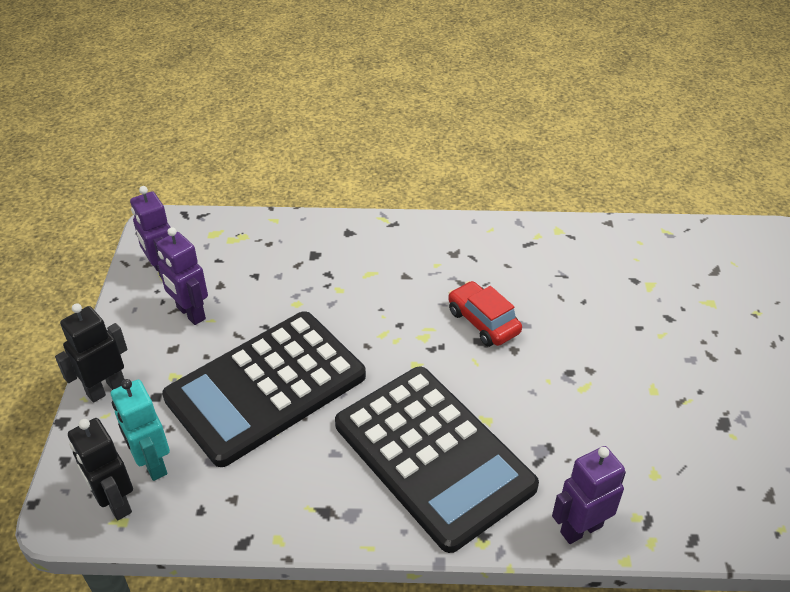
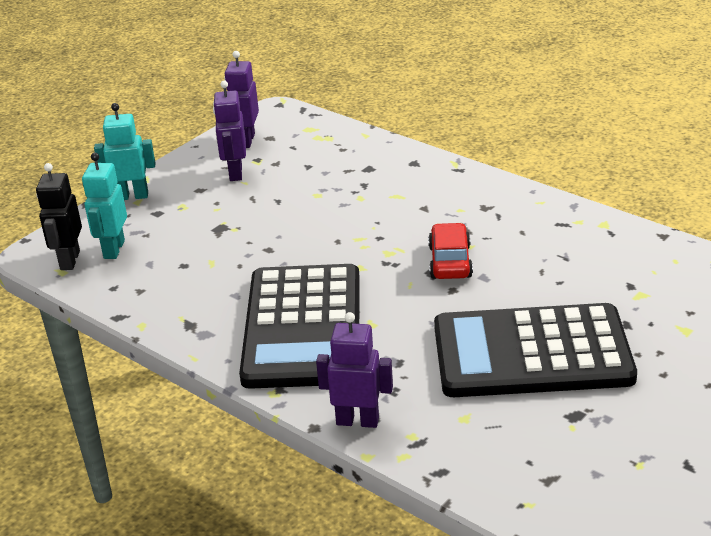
camera: 40 degrees right, 10 degrees down
black robot [55,303,128,403] -> turquoise robot [94,103,156,200]
black calculator [162,311,366,467] -> black calculator moved to [434,303,637,397]

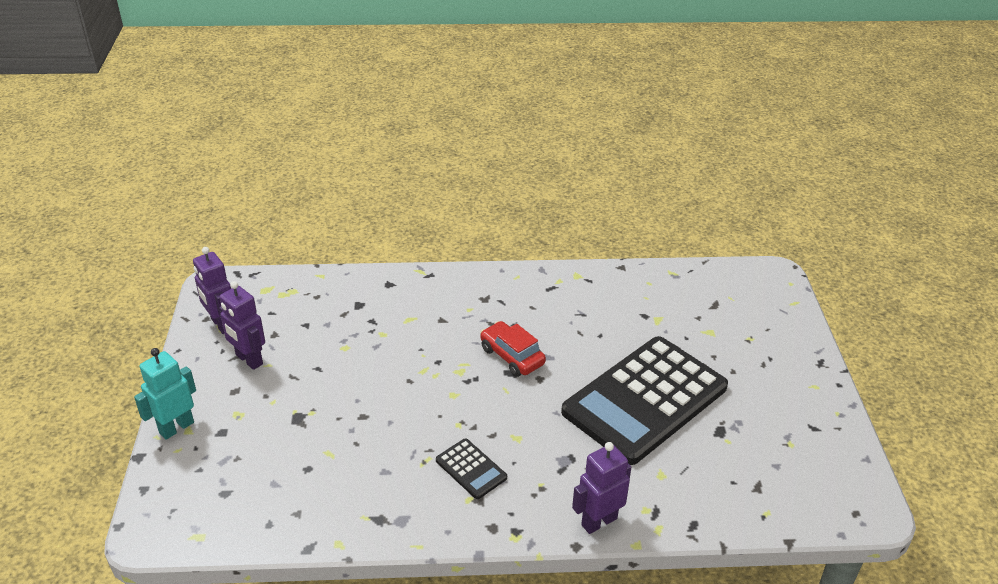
camera: 45 degrees left, 5 degrees up
black robot [36,163,82,270] -> none
turquoise robot [82,152,127,259] -> none
black calculator [239,264,360,389] -> black calculator [436,438,507,499], size x0.40

